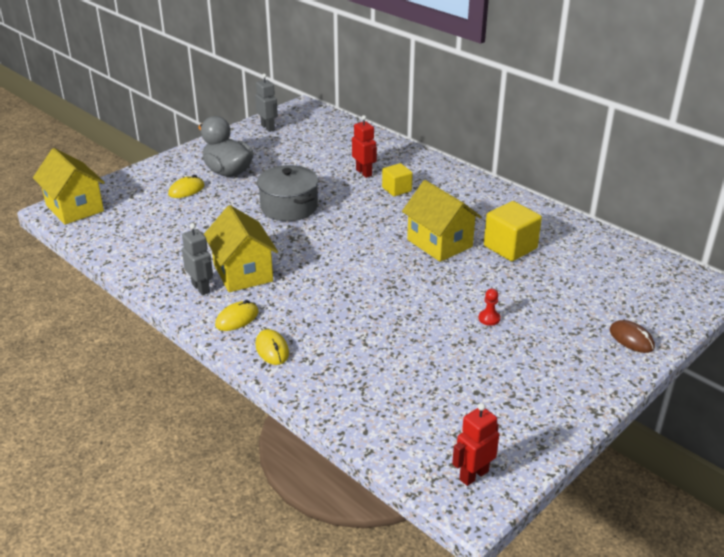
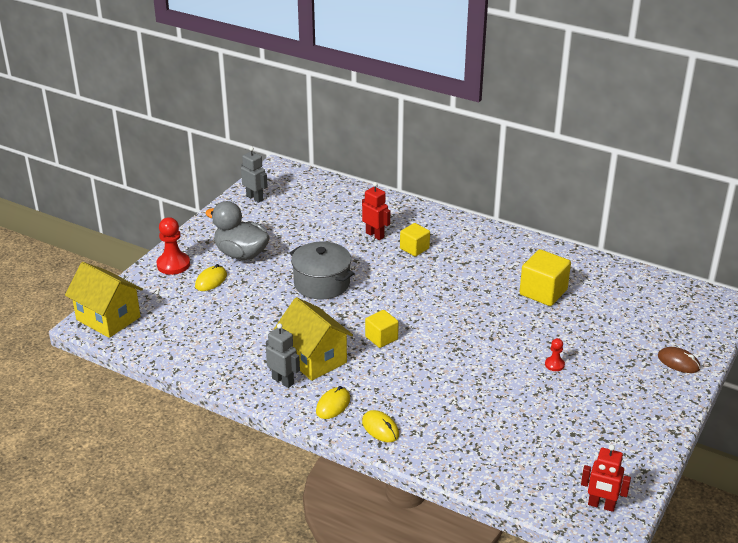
camera: 15 degrees left, 0 degrees up
yellow house [402,180,482,262] -> none
red robot [452,403,499,486] -> red robot turned 105 degrees counterclockwise [581,444,631,512]
none -> red pawn [157,217,190,275]
none -> yellow cube [365,310,398,348]

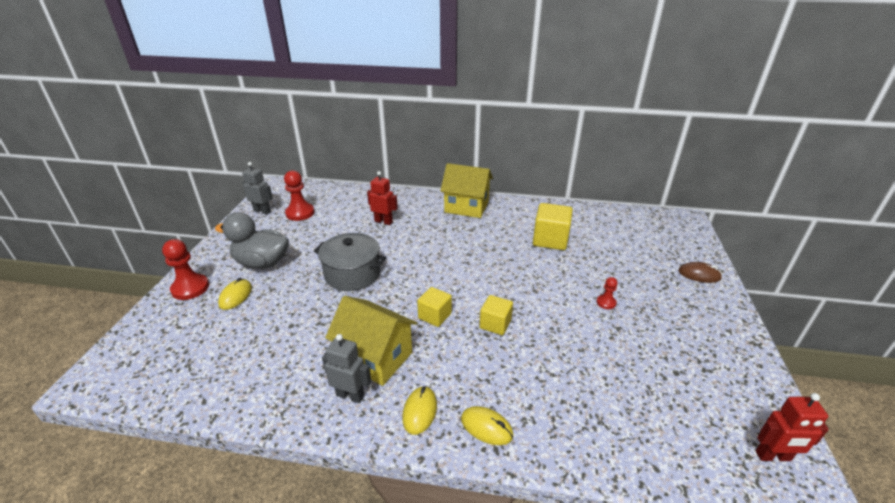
camera: 20 degrees left, 0 degrees up
yellow house [65,262,143,338] -> yellow house moved to [440,163,493,218]
yellow cube [400,223,430,257] -> yellow cube moved to [479,295,513,335]
none -> red pawn [284,170,314,221]

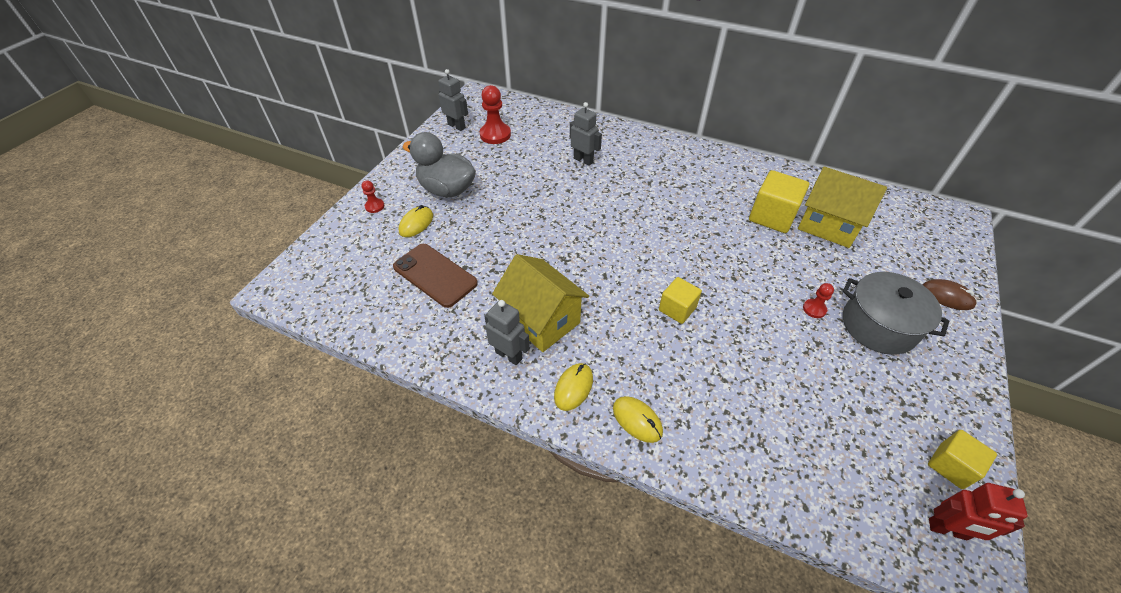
camera: 15 degrees right, 15 degrees up
red pawn [162,239,209,300] -> red pawn [362,180,384,213], size x0.53
grey pot [314,233,386,291] -> grey pot moved to [843,272,949,355]
red robot [367,171,398,225] -> grey robot [570,102,602,166]
yellow cube [417,287,452,327] -> yellow cube moved to [928,430,997,489]
yellow house [440,163,493,218] -> yellow house moved to [798,167,887,248]
none -> brown phone [393,244,478,308]

